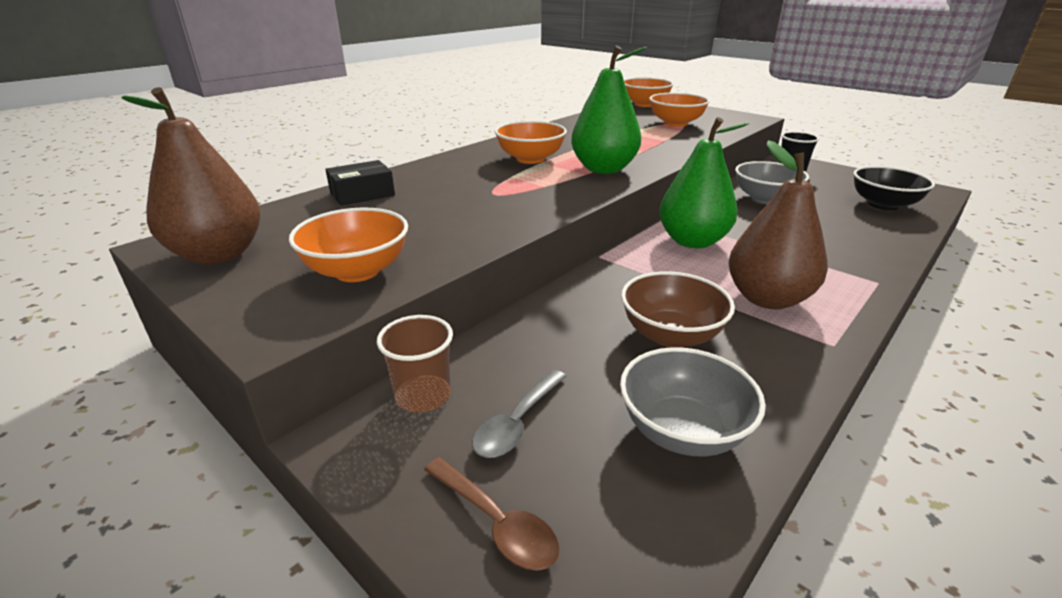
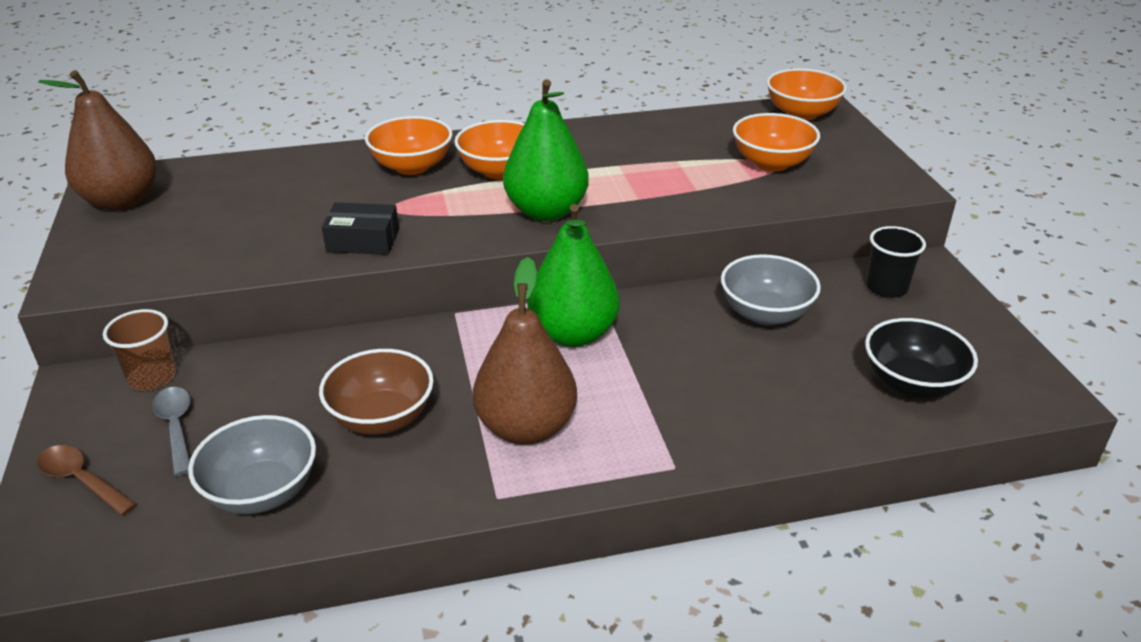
camera: 35 degrees right, 5 degrees up
orange bowl [289,208,408,282] -> orange bowl moved to [365,116,452,175]
black box [325,160,395,206] -> black box moved to [322,203,399,255]
brown spoon [424,457,560,571] -> brown spoon turned 135 degrees clockwise [37,445,137,516]
grey spoon [472,370,567,458] -> grey spoon turned 90 degrees clockwise [152,387,190,476]

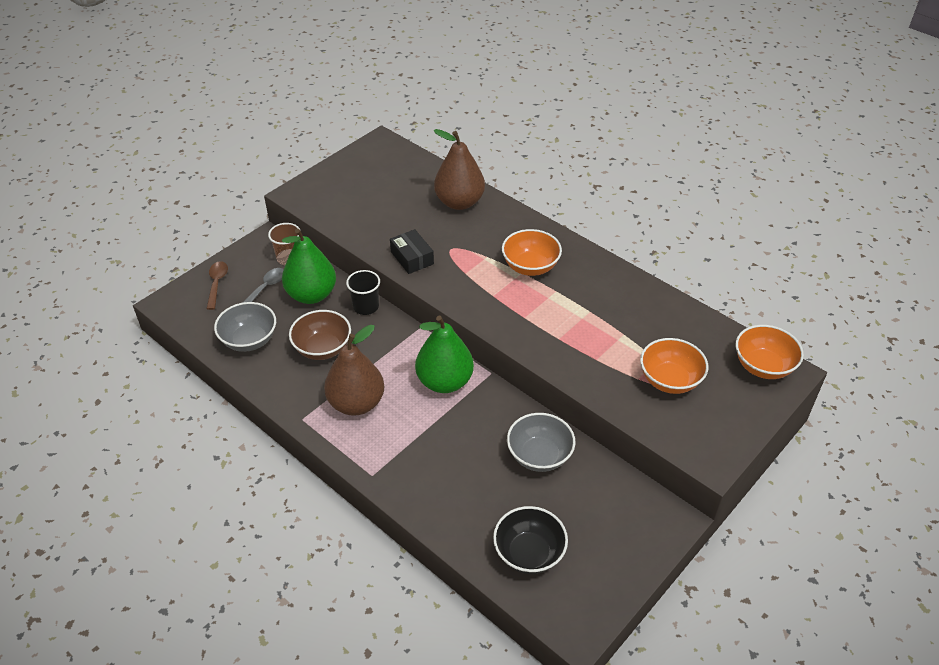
camera: 55 degrees right, 10 degrees up
brown pear [38,70,157,210] -> brown pear moved to [434,129,485,210]
orange bowl [365,116,452,175] -> none
green pear [503,79,589,221] -> green pear moved to [282,229,336,304]
black cup [866,226,926,298] -> black cup moved to [346,270,380,315]

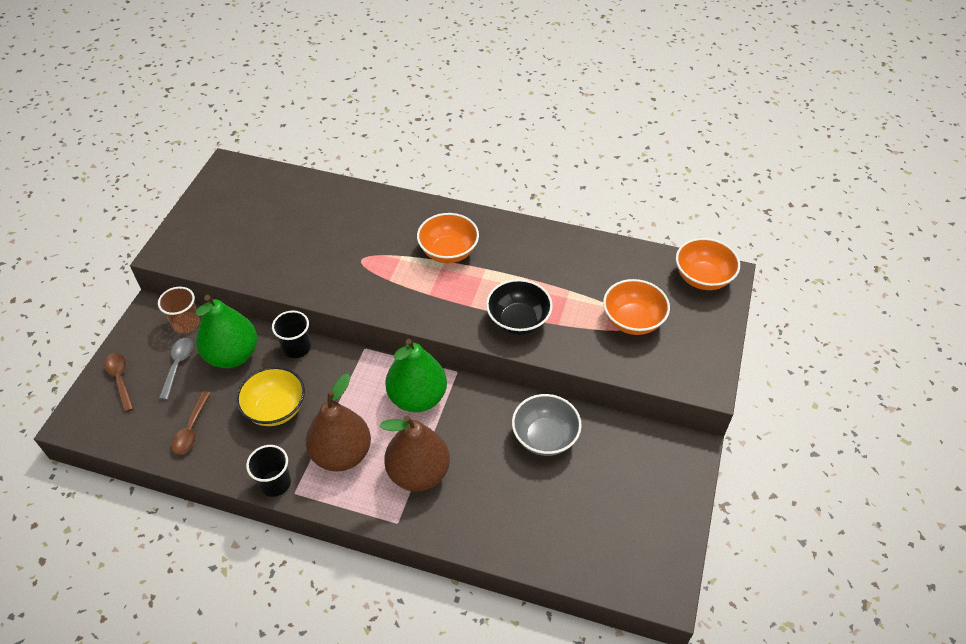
camera: 25 degrees left, 5 degrees up
grey bowl [214,302,276,352] -> brown spoon [171,391,211,455]
brown bowl [289,310,351,360] -> yellow bowl [236,367,305,426]
black box [390,229,434,274] -> none
brown pear [434,129,485,210] -> brown pear moved to [380,416,450,491]
black bowl [493,506,568,574] -> black bowl moved to [486,279,553,335]
none -> black cup [246,445,291,497]

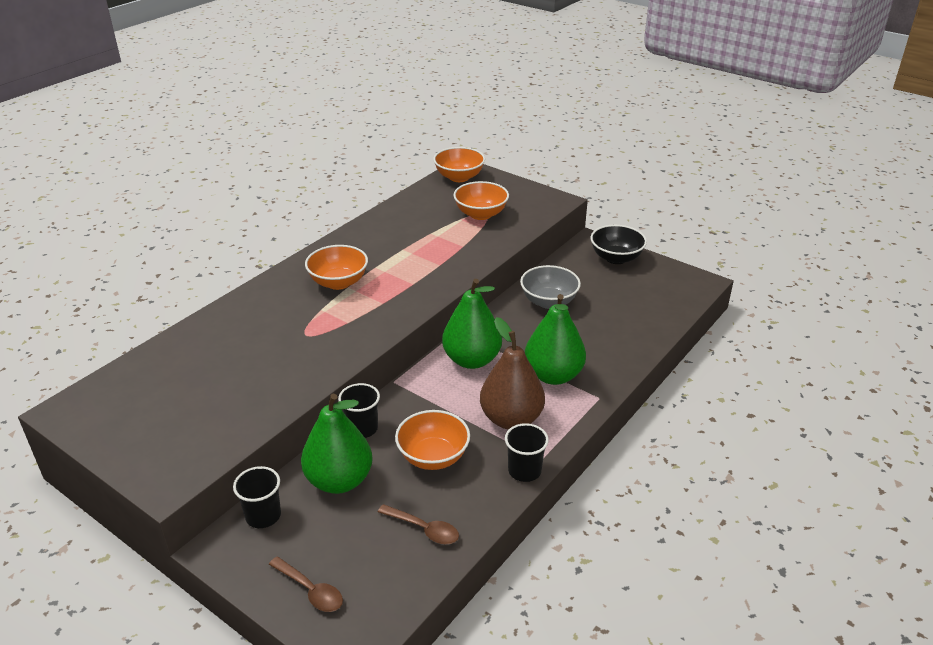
camera: 70 degrees left, 15 degrees down
brown spoon [104,353,134,412] -> brown spoon turned 135 degrees counterclockwise [269,557,343,612]
brown cup [158,287,200,334] -> black cup [233,466,281,528]
grey spoon [159,338,193,400] -> none
yellow bowl [236,367,305,426] -> orange bowl [395,410,470,470]
brown pear [380,416,450,491] -> green pear [525,294,586,385]
black bowl [486,279,553,335] -> black bowl moved to [591,225,647,264]

